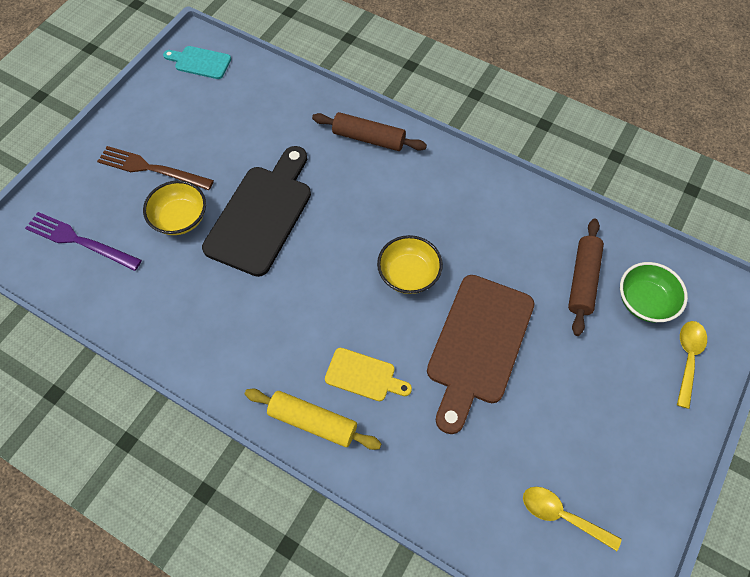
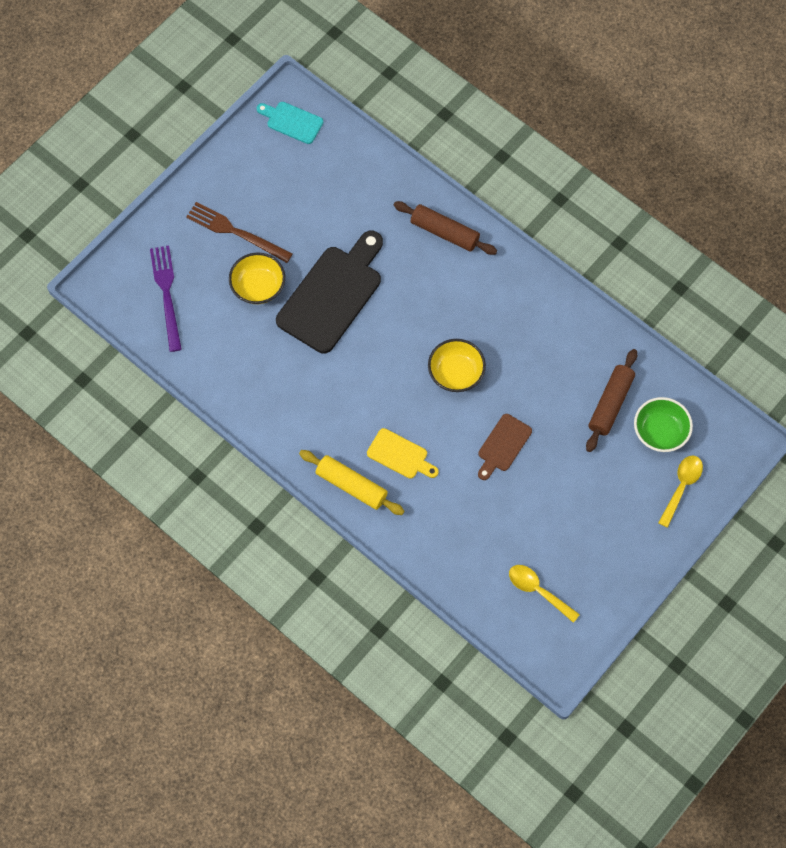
camera: 10 degrees right, 5 degrees up
purple fork [25,212,142,271] -> purple fork turned 45 degrees clockwise [150,246,182,352]
brown cutting board [427,275,534,434] -> brown cutting board [478,414,532,480], size x0.51

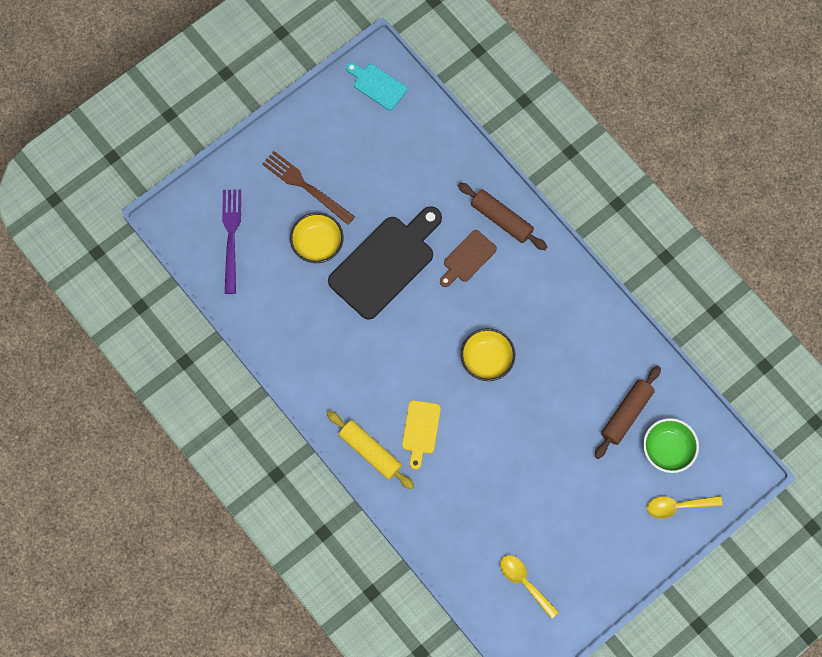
camera: 10 degrees right, 5 degrees up
yellow cutting board [367,428,439,479] -> yellow cutting board turned 60 degrees clockwise [402,400,441,470]
brown cutting board [478,414,532,480] -> brown cutting board moved to [440,230,497,287]
yellow spoon [658,456,703,528] -> yellow spoon turned 135 degrees counterclockwise [647,496,722,519]

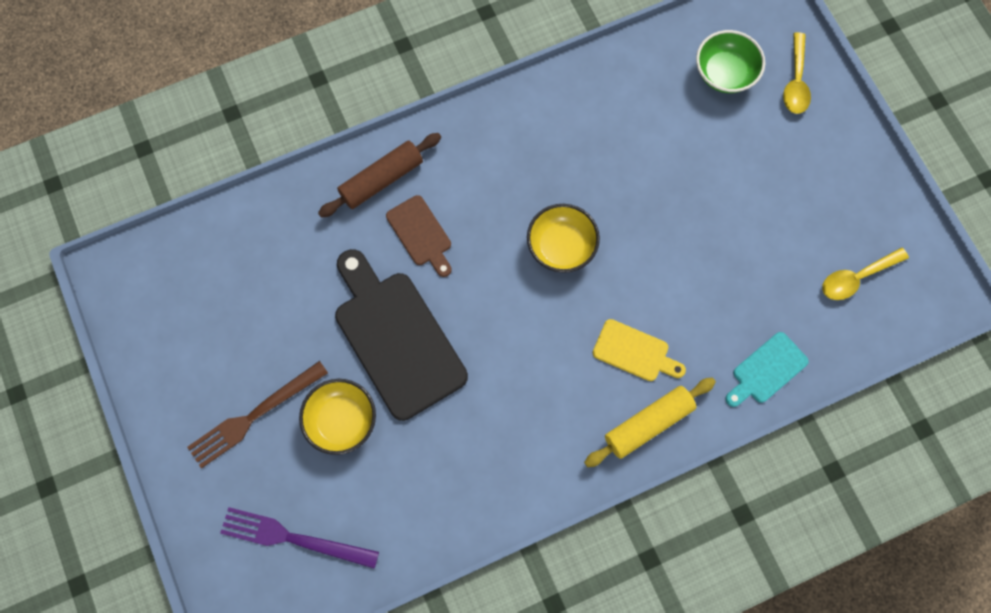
camera: 75 degrees left, 0 degrees up
turquoise cutting board [346,62,407,110] -> turquoise cutting board moved to [725,332,809,407]
brown rolling pin [595,366,661,459] -> none

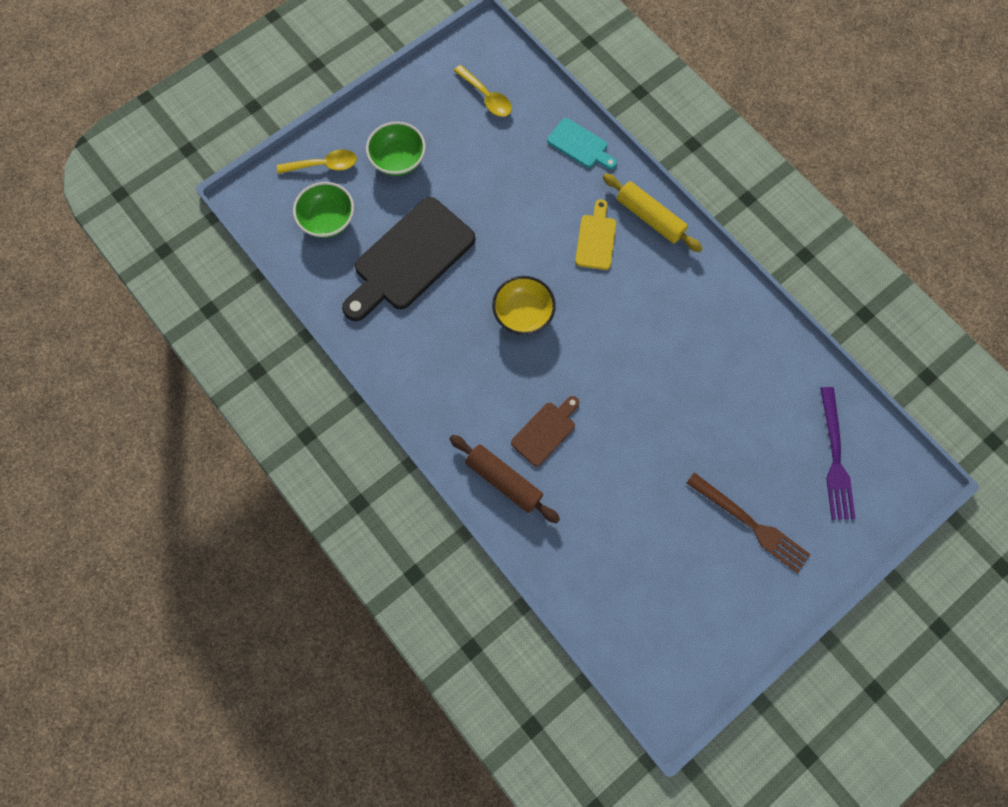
camera: 105 degrees left, 0 degrees up
yellow bowl [299,379,376,455] -> none
black cutting board [335,249,468,421] -> black cutting board moved to [342,197,475,321]
none -> green bowl [366,122,426,176]

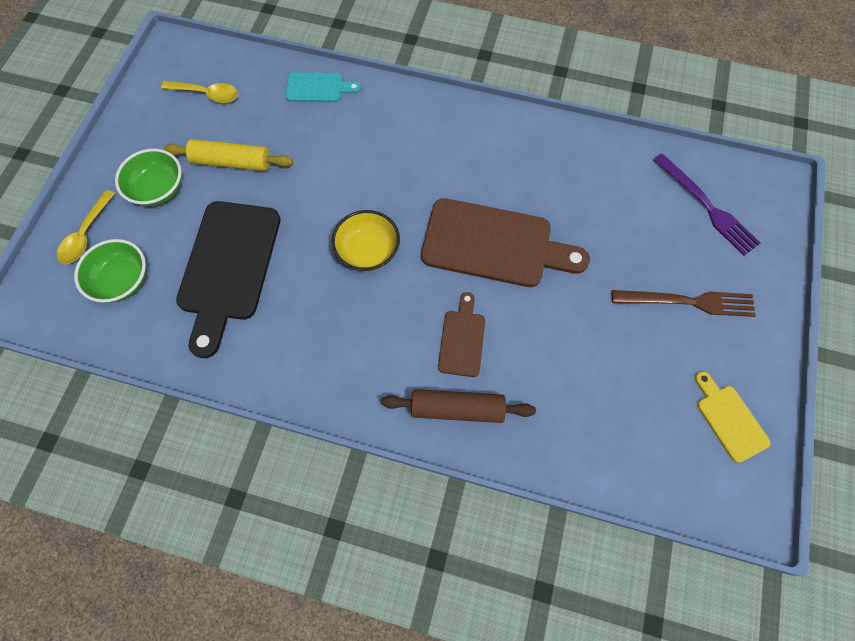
camera: 35 degrees left, 5 degrees down
yellow spoon [277,150,357,174] -> yellow spoon turned 150 degrees clockwise [57,190,115,264]
yellow cutting board [575,199,616,270] -> yellow cutting board moved to [695,371,770,463]
yellow rolling pin [603,173,703,252] -> yellow rolling pin moved to [164,139,293,171]
none -> brown cutting board [421,198,590,287]

